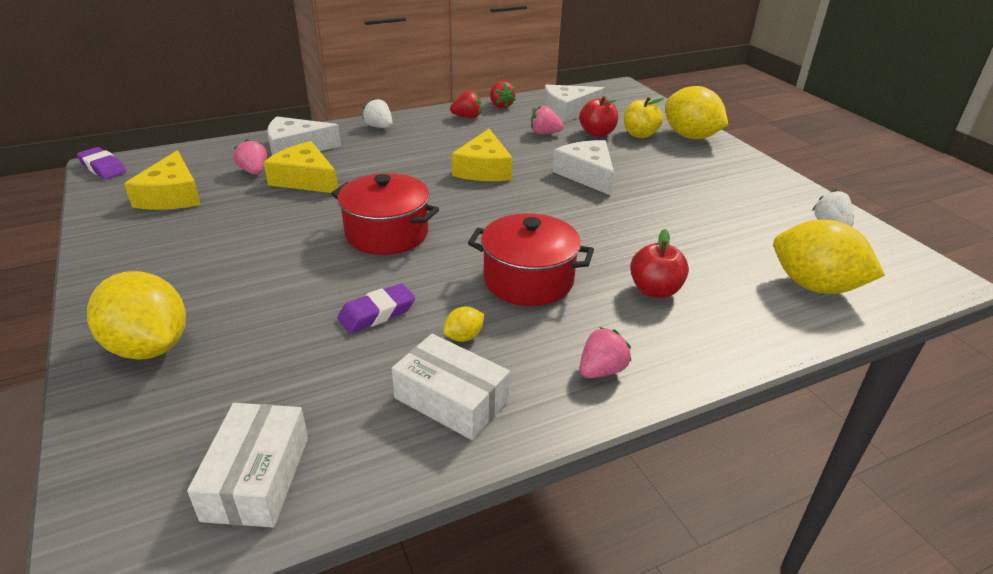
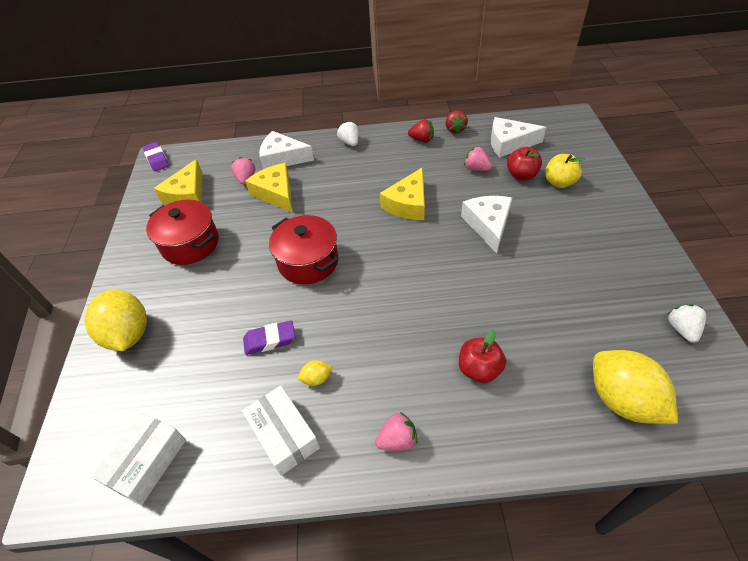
camera: 25 degrees right, 15 degrees up
red pot [468,213,594,306] -> red pot moved to [146,200,219,265]
yellow lemon [665,86,728,139] -> none

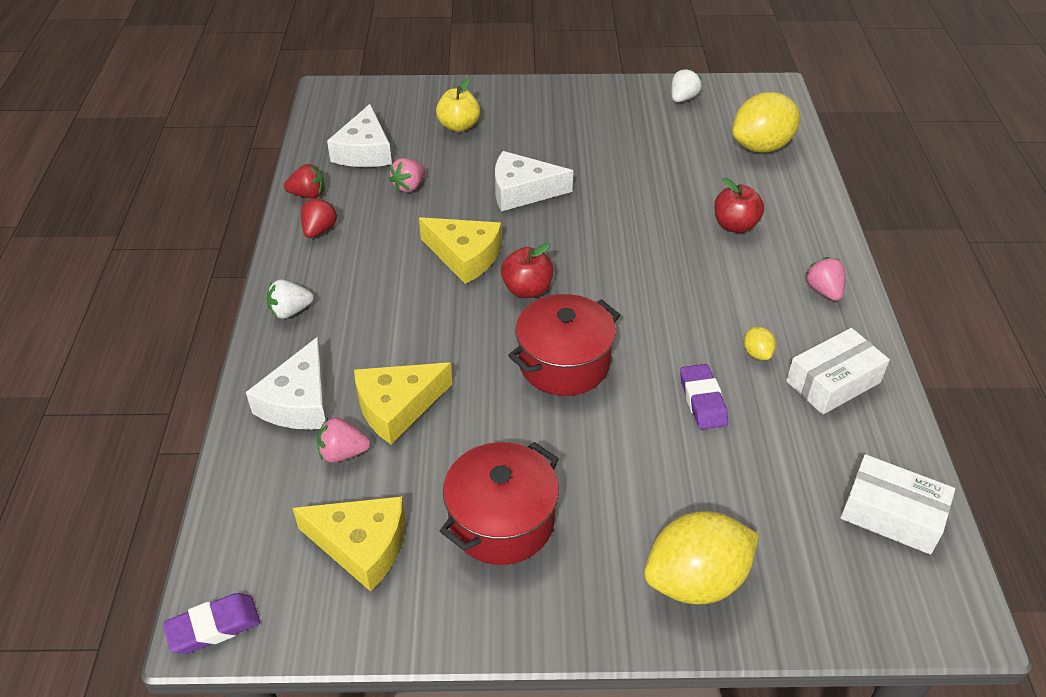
camera: 90 degrees left, 5 degrees down
red apple [507,147,542,180] -> red apple moved to [501,243,554,298]
white strawberry [668,304,706,343] -> white strawberry turned 120 degrees clockwise [671,68,702,102]

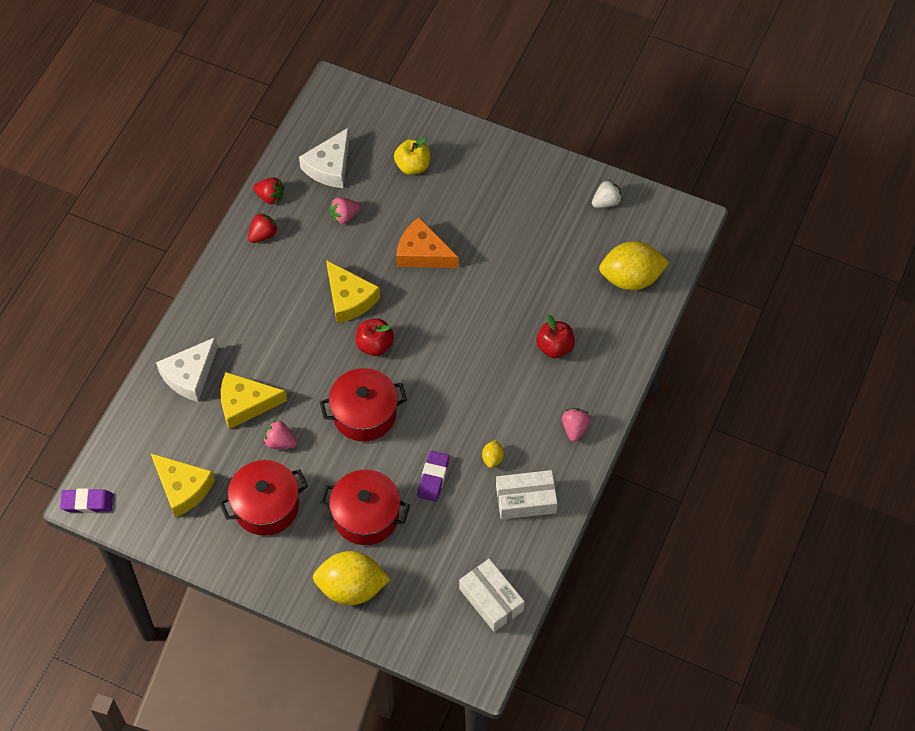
camera: 25 degrees right, 15 degrees up
white strawberry [267,279,314,319] -> none
pink strawberry [317,418,371,463] -> pink strawberry moved to [263,420,297,449]
white cheese [495,151,573,211] -> orange cheese [396,217,459,268]
none -> red pot [320,470,410,545]

